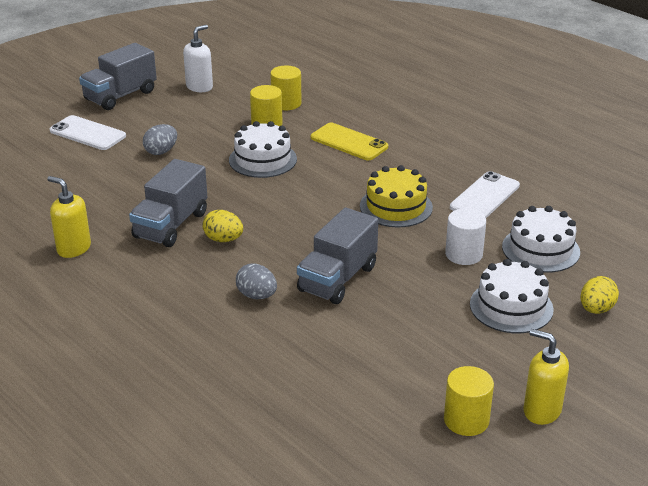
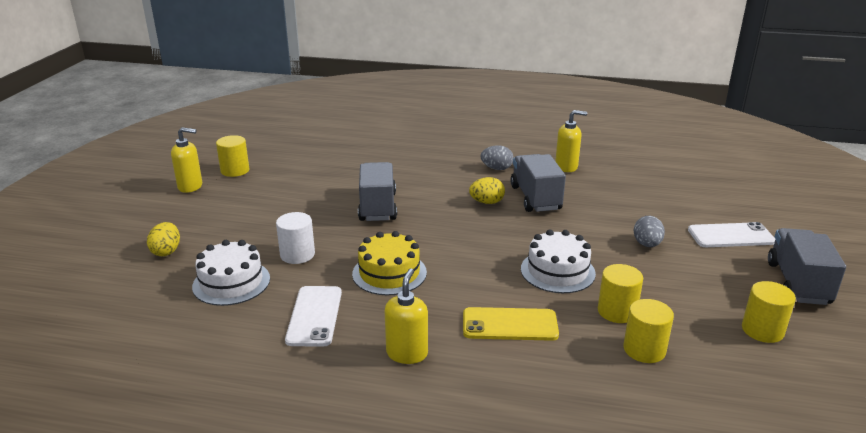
camera: 145 degrees right, 5 degrees down
white soap dispenser [183,25,213,92] -> yellow cylinder [742,281,796,343]
grey egg [236,263,277,299] -> grey egg moved to [481,145,514,170]
white cake [470,259,554,333] -> none
none -> yellow soap dispenser [384,269,428,364]

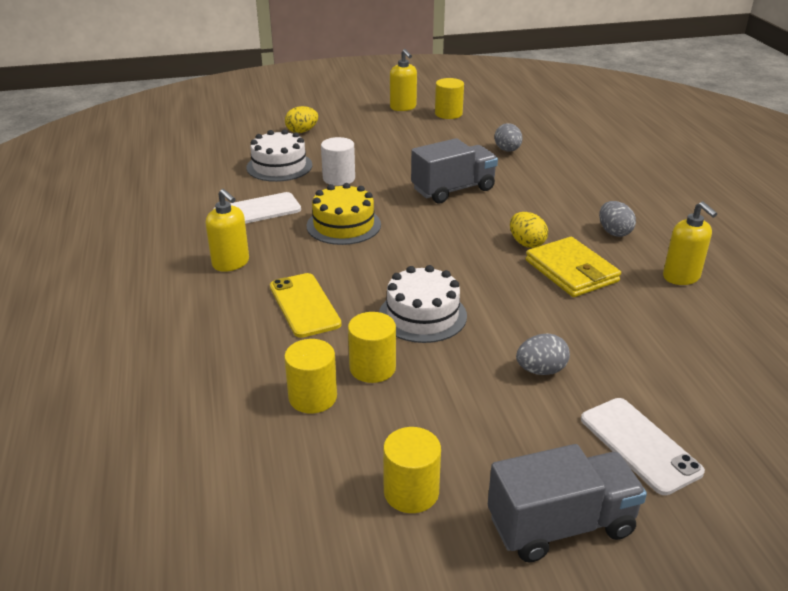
camera: 65 degrees right, 5 degrees up
yellow soap dispenser [384,269,428,364] -> yellow soap dispenser turned 60 degrees clockwise [206,189,249,272]
grey truck [511,154,566,212] -> yellow wallet [526,237,621,297]
none -> grey egg [494,123,522,152]

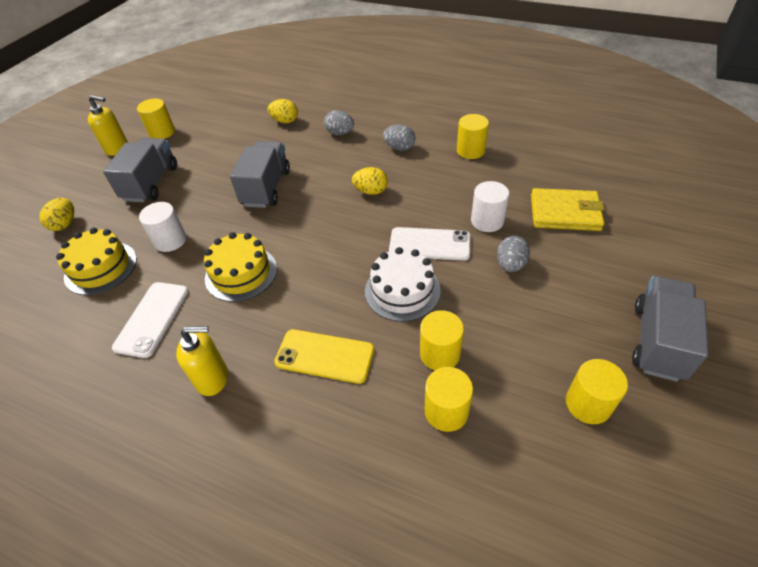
camera: 50 degrees left, 15 degrees up
white cake [246,129,312,182] -> yellow cake [56,228,137,295]
grey egg [494,123,522,152] -> grey egg moved to [324,110,354,135]
yellow wallet [526,237,621,297] -> yellow wallet moved to [531,188,605,231]
white phone [581,398,705,495] -> white phone moved to [389,227,471,261]
yellow soap dispenser [663,202,717,285] -> yellow cylinder [457,114,489,159]
none -> grey truck [103,138,177,202]
none -> yellow egg [267,99,298,123]
none -> white cylinder [471,181,509,232]

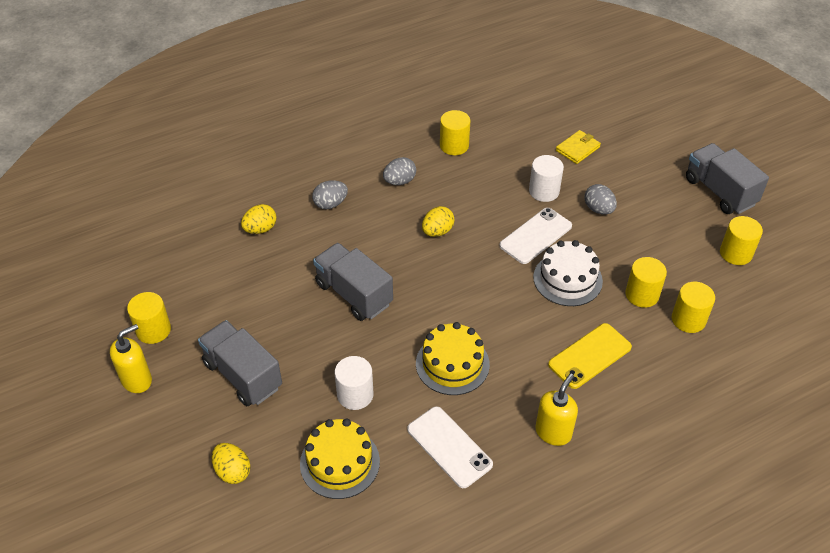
camera: 55 degrees left, 0 degrees up
yellow wallet [531,188,605,231] -> yellow wallet [556,130,601,164], size x0.63

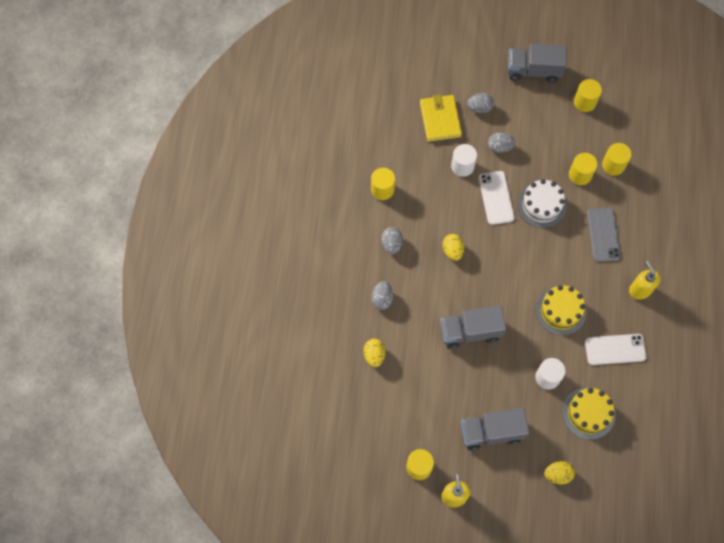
camera: 55 degrees left, 20 degrees up
yellow phone [548,323,632,389] -> grey phone [587,208,621,262]
yellow wallet [556,130,601,164] -> yellow wallet [420,94,462,142], size x1.58
none -> grey egg [467,93,494,113]

